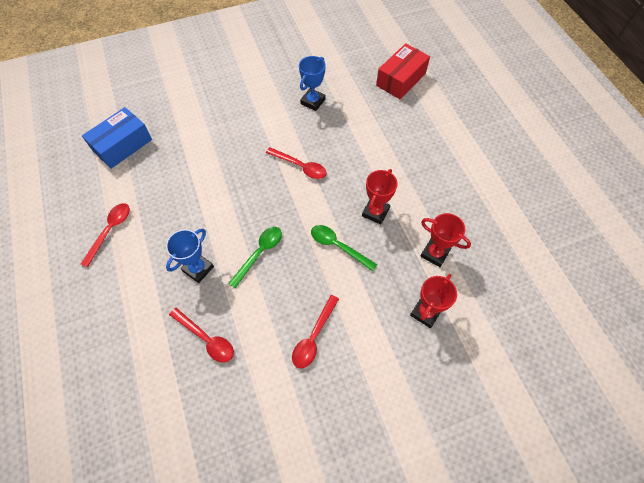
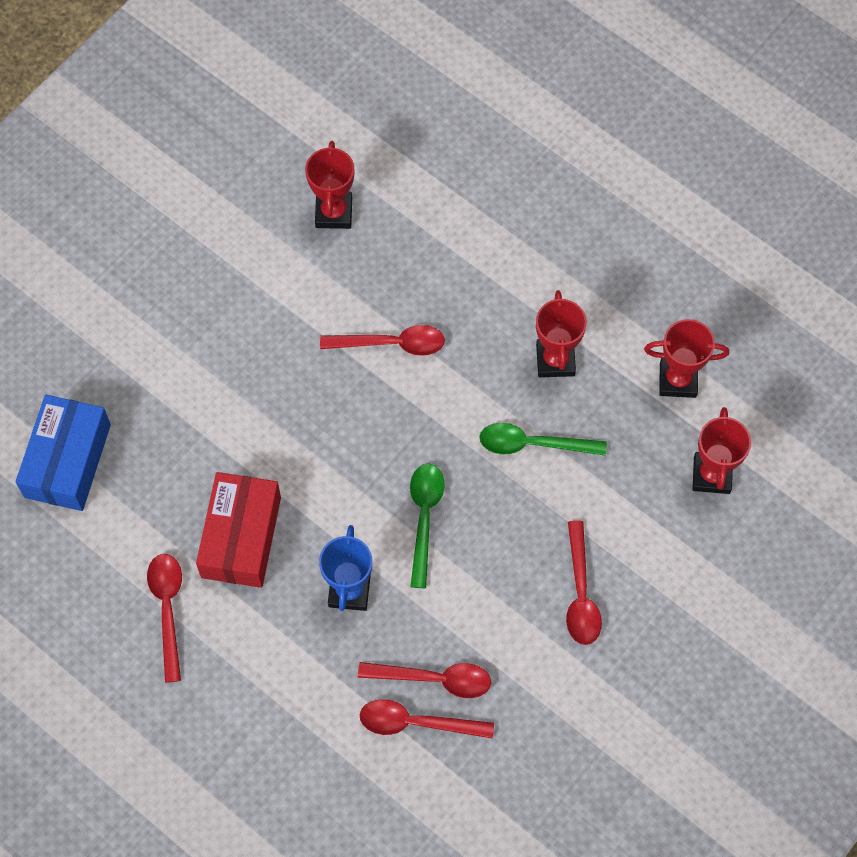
camera: 30 degrees left, 5 degrees up
blue trophy [299,56,326,111] -> red trophy [305,141,354,229]
red box [376,43,430,99] -> red box moved to [196,472,281,588]
none -> red spoon [360,699,494,739]

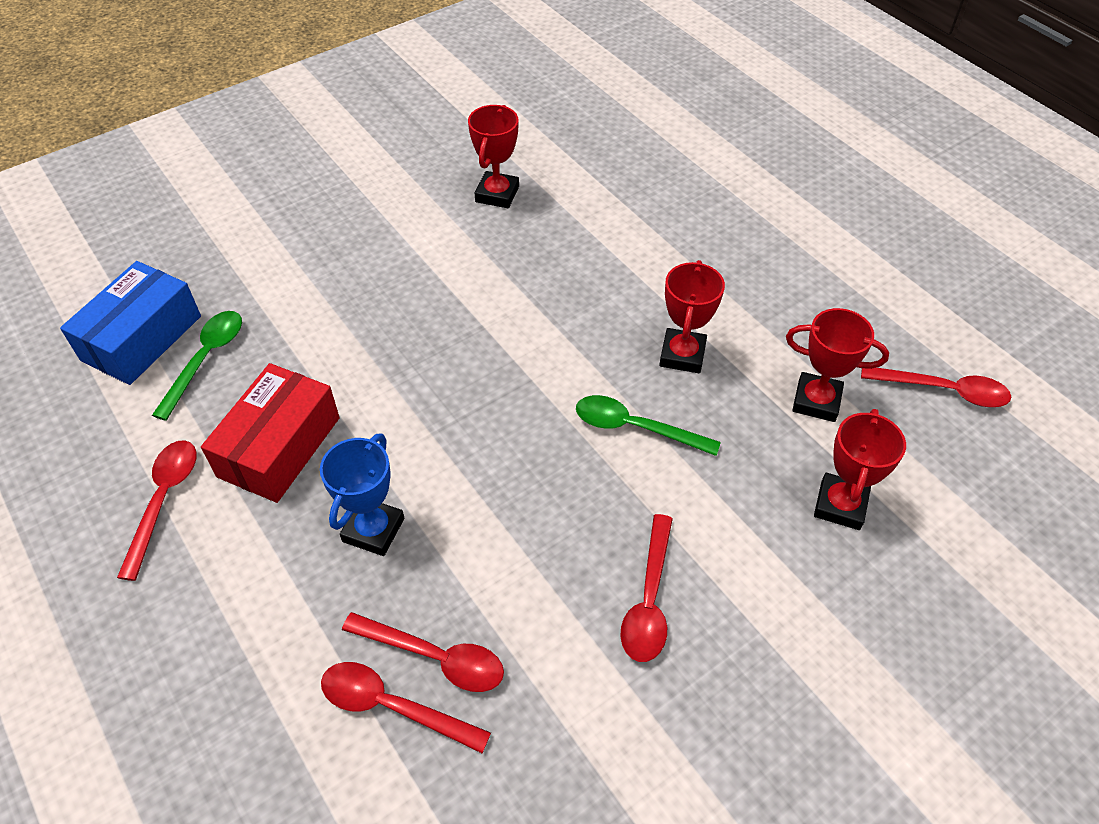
camera: 15 degrees right, 15 degrees down
red spoon [320,325,445,356] -> red spoon moved to [861,368,1011,407]
green spoon [410,464,444,588] -> green spoon moved to [152,311,242,421]

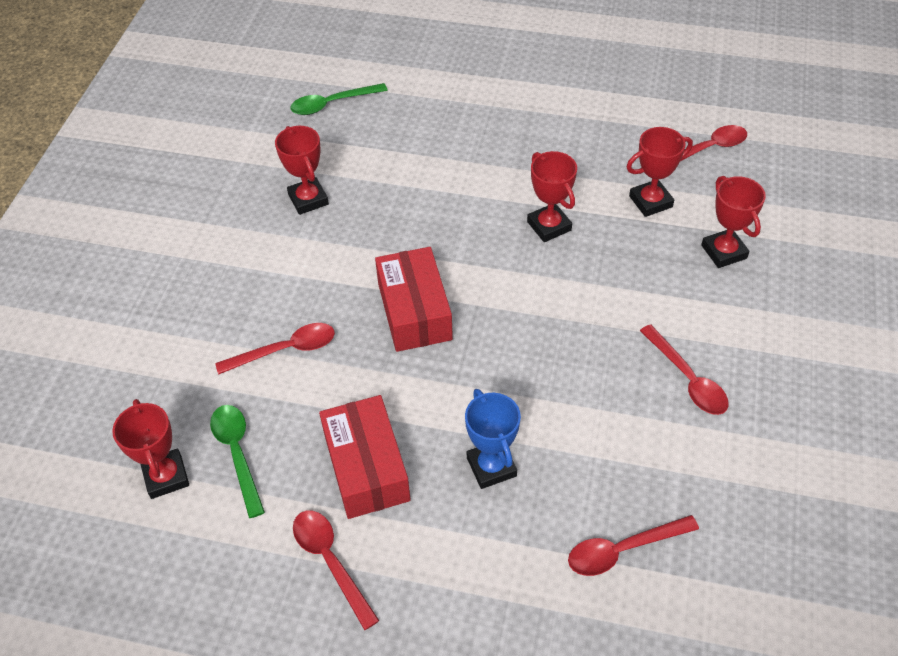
camera: 40 degrees left, 0 degrees up
blue box [60,261,201,385] -> red trophy [112,399,189,499]
red spoon [342,612,504,692] -> red spoon moved to [215,323,335,374]
green spoon [576,395,721,456] -> green spoon moved to [290,83,388,115]
none -> red box [375,247,453,352]

